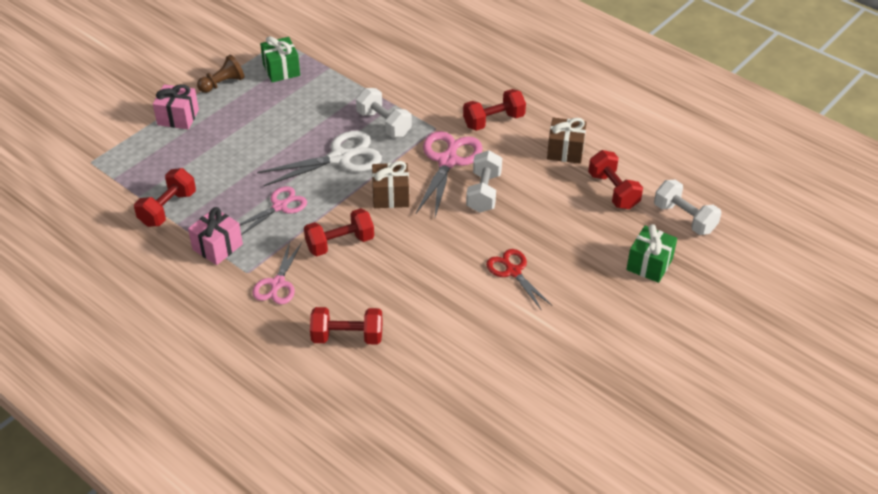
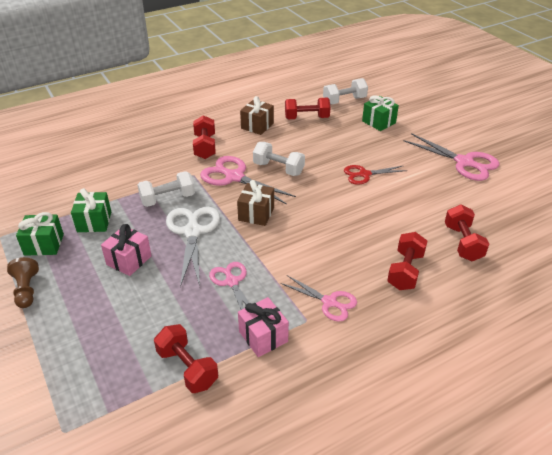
camera: 70 degrees left, 5 degrees down
pink gift [153,84,199,129] -> pink gift moved to [101,224,152,276]
red dumbbell [304,208,374,256] -> red dumbbell moved to [445,205,489,261]
none -> green gift [71,188,111,232]
none -> pink scissors [403,133,499,181]

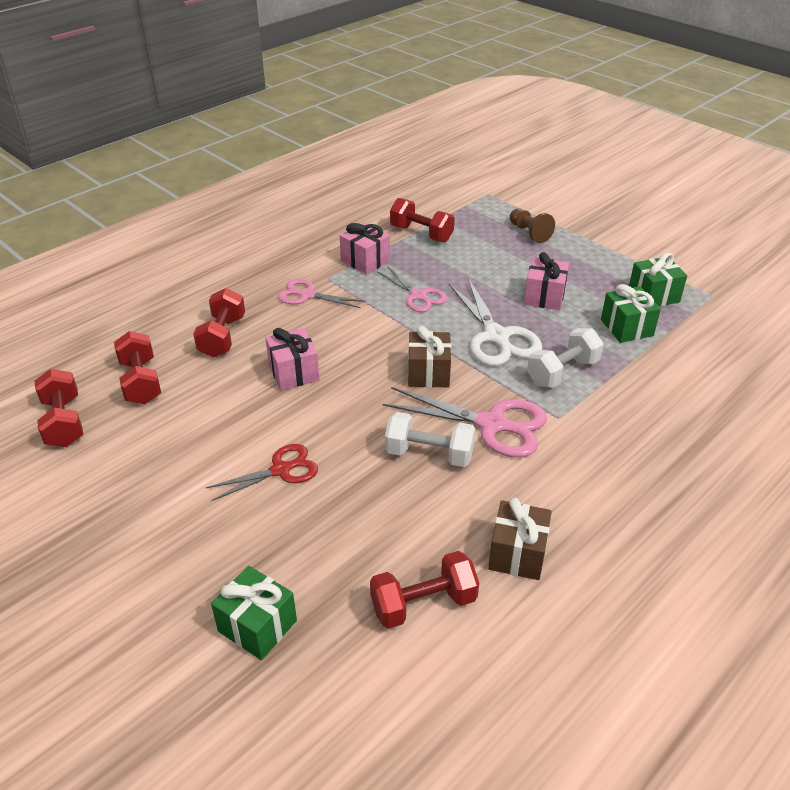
camera: 165 degrees right, 0 degrees up
brown pawn [7,257,39,308] -> brown pawn moved to [510,209,555,243]
red dumbbell [193,115,216,159] -> red dumbbell moved to [35,369,83,447]
white dumbbell [323,78,368,105] -> none
pink scissors [403,133,499,181] -> none
none -> pink gift [265,328,320,390]

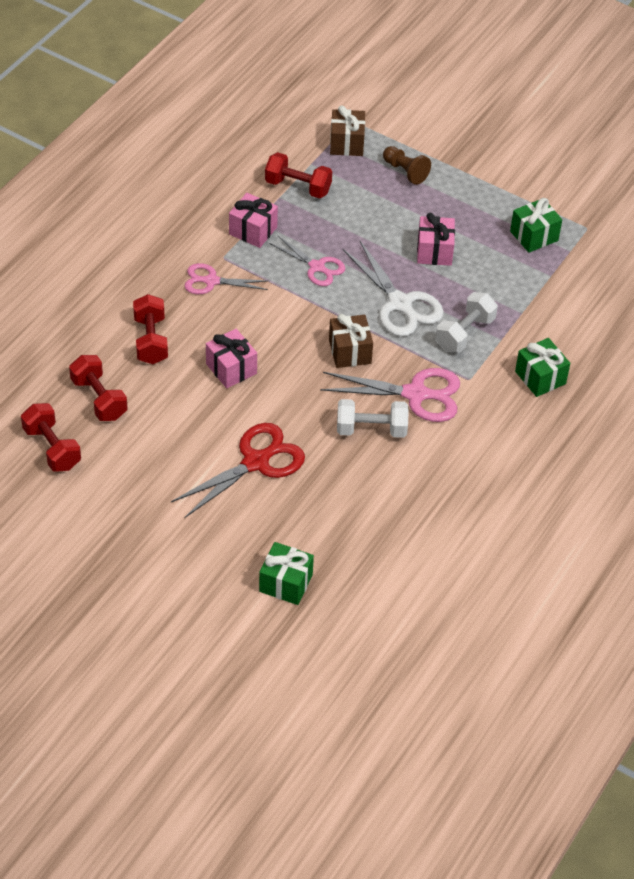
camera: 15 degrees left, 10 degrees up
red scissors [206,444,318,501] -> red scissors [171,423,305,518], size x1.59
red dumbbell [370,551,479,629] -> none
brown gift [488,498,552,580] -> brown gift moved to [330,105,365,156]
green gift [601,284,661,343] -> green gift moved to [515,338,570,397]

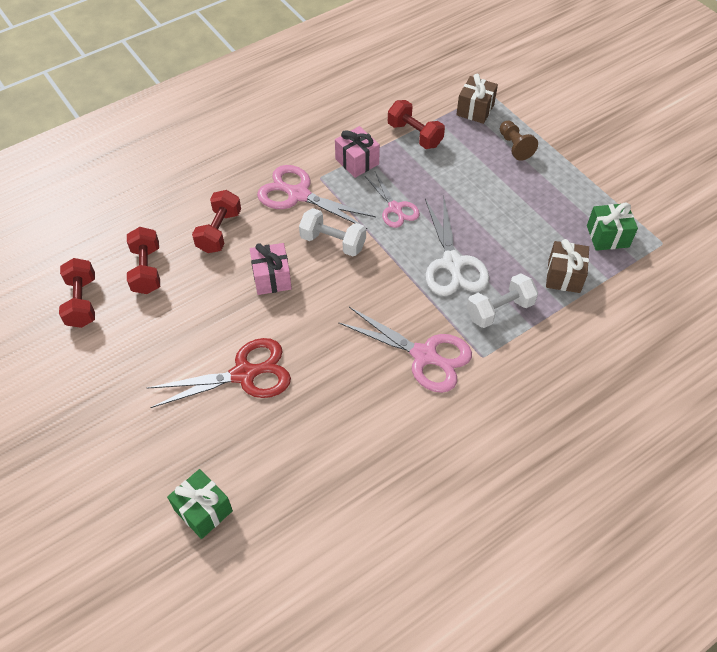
camera: 25 degrees right, 5 degrees up
pink scissors [185,263,268,294] -> pink scissors [257,165,376,229], size x1.59
brown gift [329,314,373,368] -> brown gift moved to [546,239,589,293]
white dumbbell [337,399,409,438] -> white dumbbell moved to [299,208,366,256]
pink gift [417,213,455,266] -> none
green gift [515,338,570,397] -> none

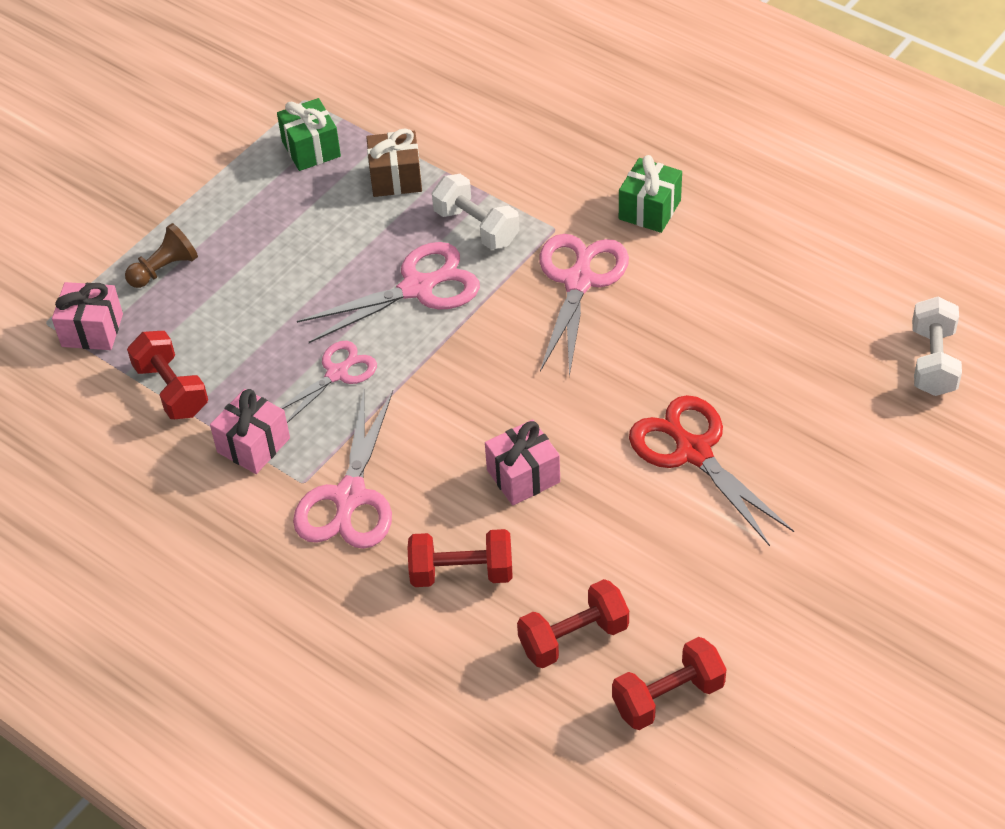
camera: 105 degrees left, 5 degrees down
green gift [167,469,233,539] -> green gift moved to [619,155,682,233]
white dumbbell [299,208,366,256] -> white dumbbell moved to [912,297,962,396]
red dumbbell [388,100,445,149] -> red dumbbell turned 60 degrees counterclockwise [127,331,208,419]
white scissors [425,198,489,296] -> pink scissors [297,242,480,343]
brown gift [456,74,498,124] -> pink gift [52,282,123,350]

